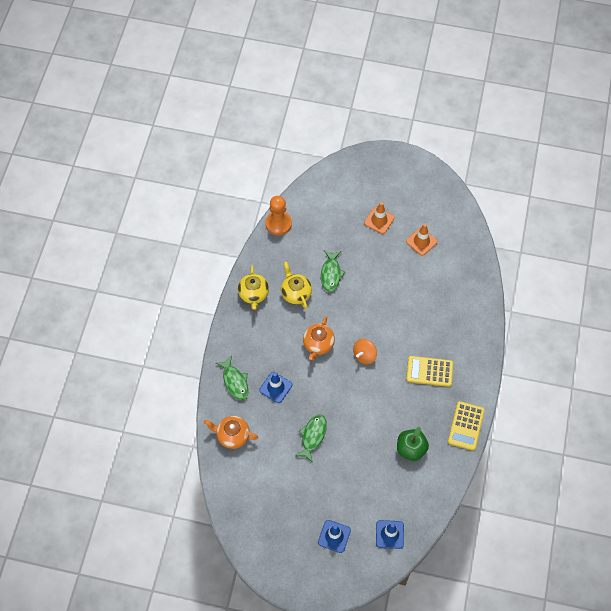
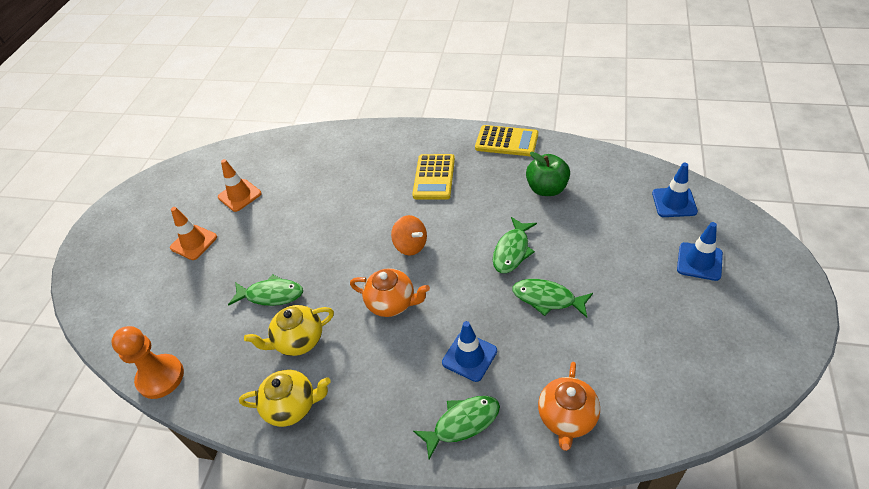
camera: 85 degrees left, 15 degrees down
none -> green fish [493,217,537,273]

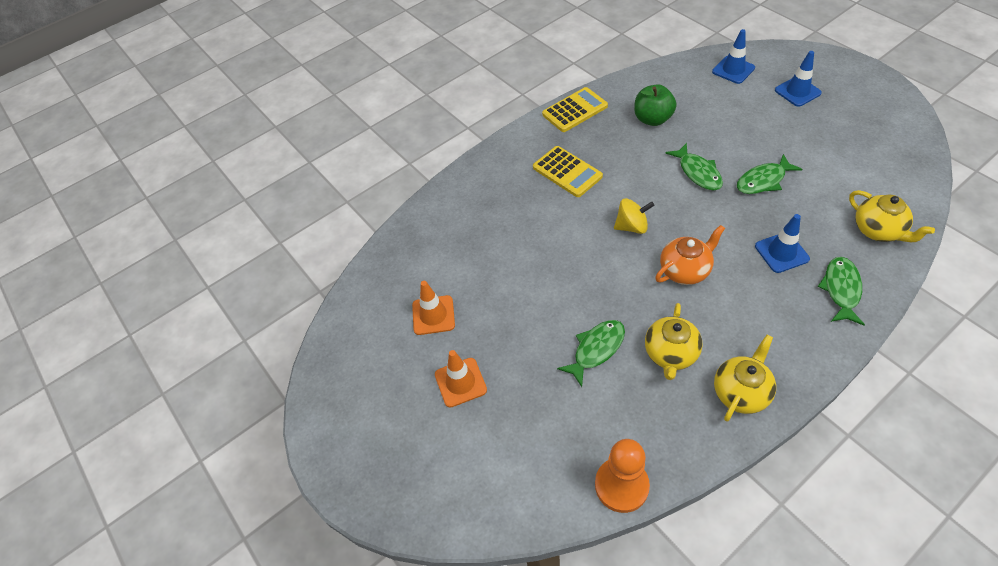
camera: 50 degrees left, 5 degrees up
orange spinning top [391,215,427,256] -> yellow spinning top [614,198,654,234]
orange teapot [538,362,600,451] -> yellow teapot [849,190,935,242]

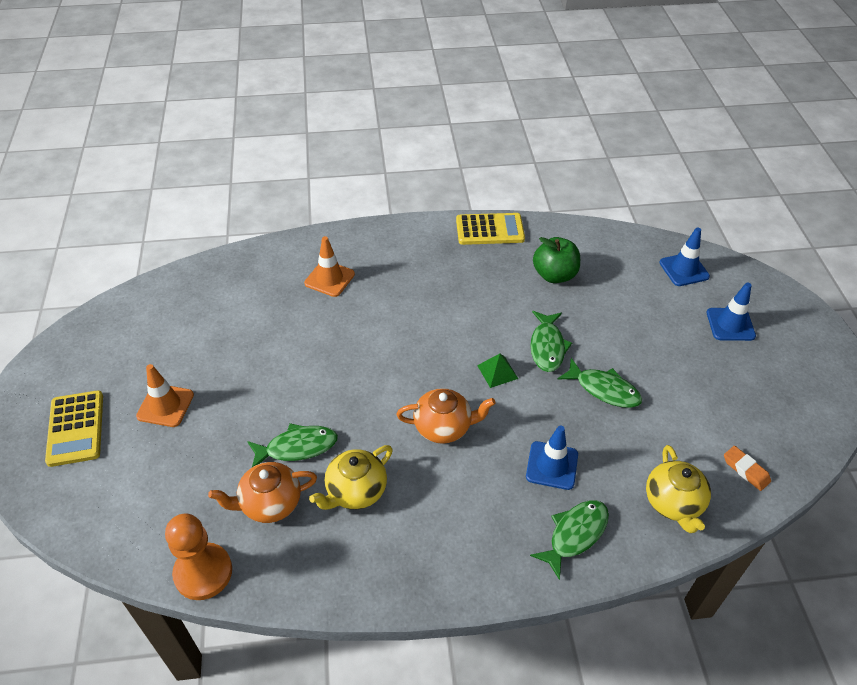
camera: 25 degrees right, 5 degrees down
orange traffic cone [412,281,455,335] -> orange traffic cone moved to [304,236,355,297]
yellow calculator [533,146,603,197] -> yellow calculator moved to [45,390,103,467]
yellow spinning top [614,198,654,234] -> none
yellow teapot [714,335,776,422] -> none
green fish [737,154,802,194] -> green fish turned 150 degrees counterclockwise [558,358,642,408]
none -> orange teapot [208,462,317,523]
none -> green pyramid [477,354,518,388]
none -> orange eraser [724,446,771,491]

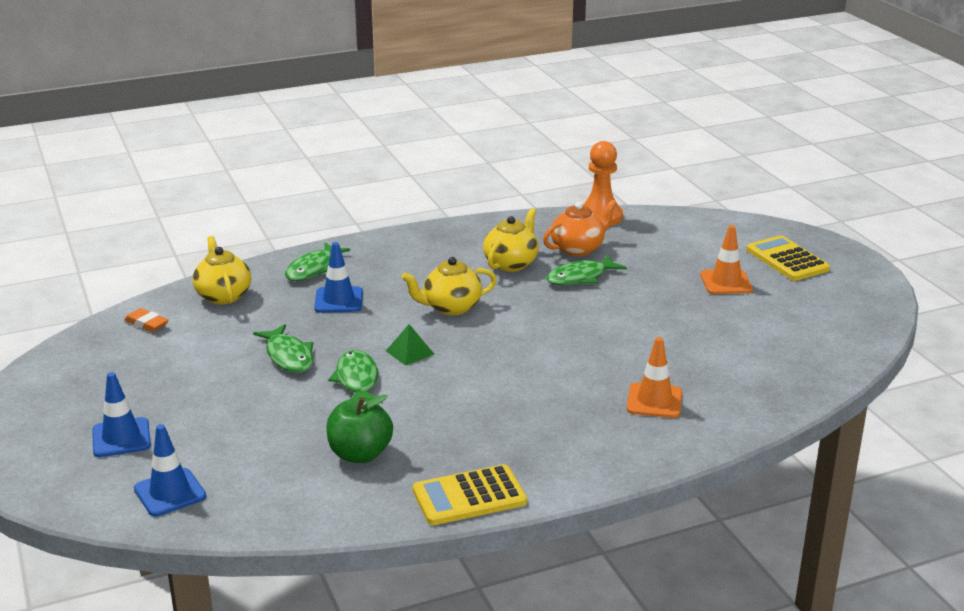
camera: 165 degrees right, 20 degrees down
orange teapot [396,388,496,444] -> yellow teapot [402,257,497,315]
green fish [558,358,642,408] -> green fish turned 135 degrees counterclockwise [253,324,313,373]

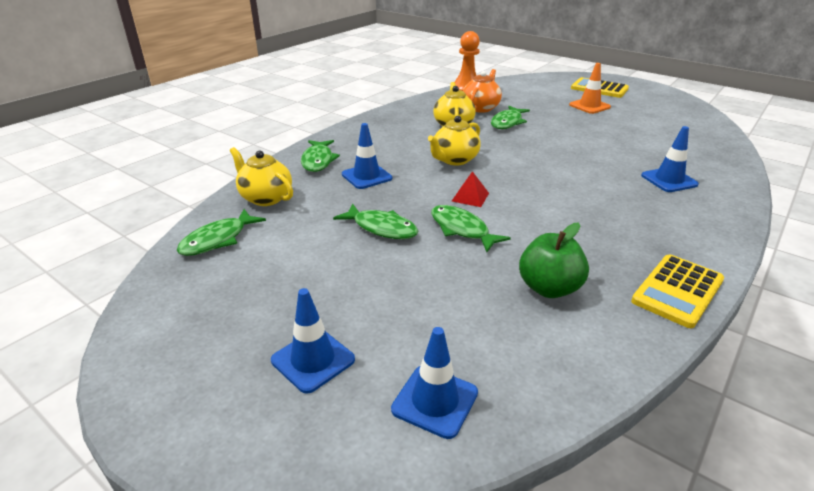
camera: 30 degrees left, 5 degrees up
orange eraser [124,308,169,332] -> green fish [177,209,266,256]
green pyramid [386,324,434,366] -> red pyramid [452,171,489,207]
orange traffic cone [627,337,682,418] -> blue traffic cone [641,126,699,192]

